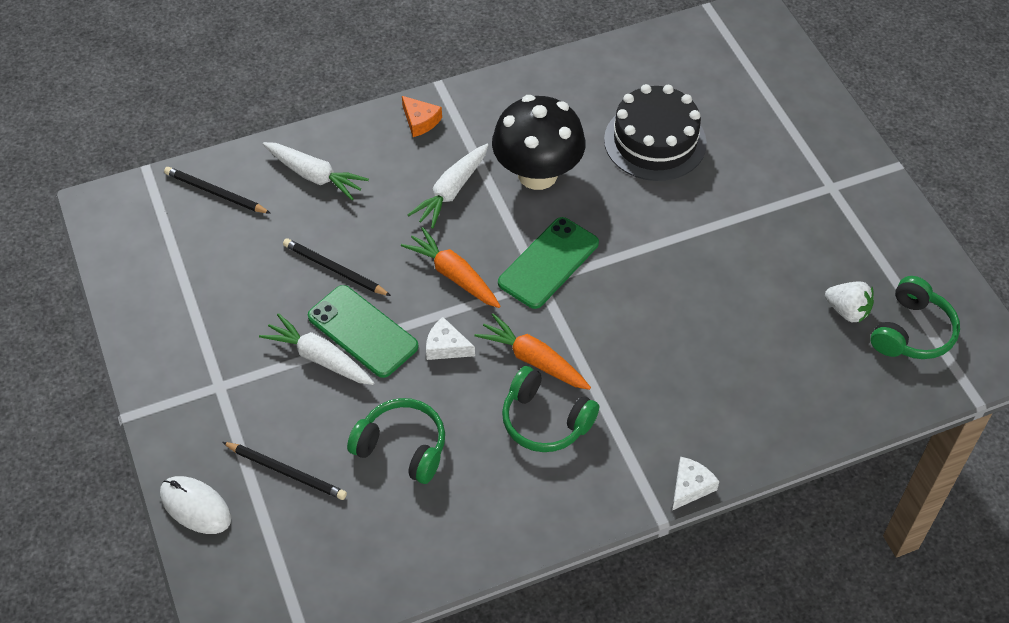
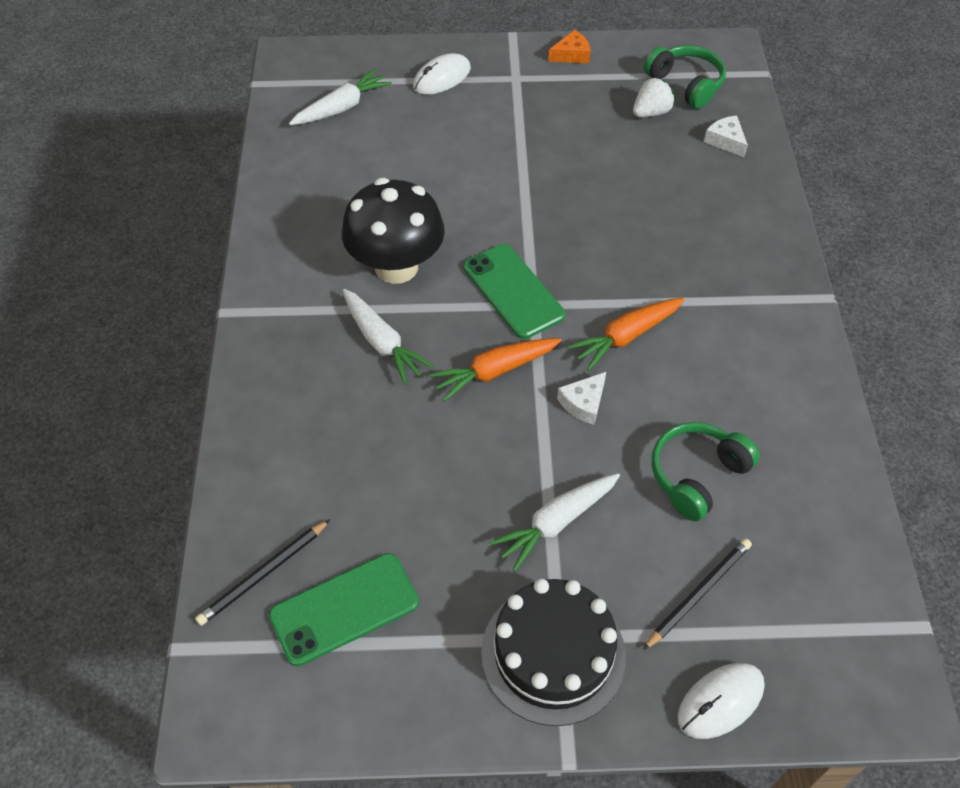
camera: 70 degrees left, 0 degrees up
white carrot [263,142,369,200] -> white carrot moved to [289,69,392,125]
black pencil [283,239,391,296] -> none
green phone [308,285,419,378] -> green phone moved to [269,553,419,666]
orange cheese [402,96,442,137] -> orange cheese moved to [548,30,591,63]
green headphones [502,366,599,452] -> none
black cake [604,84,707,181] -> black cake moved to [481,579,626,726]
white cheese [672,457,719,510] -> white cheese moved to [704,116,748,158]
none -> white mouse [413,53,471,95]

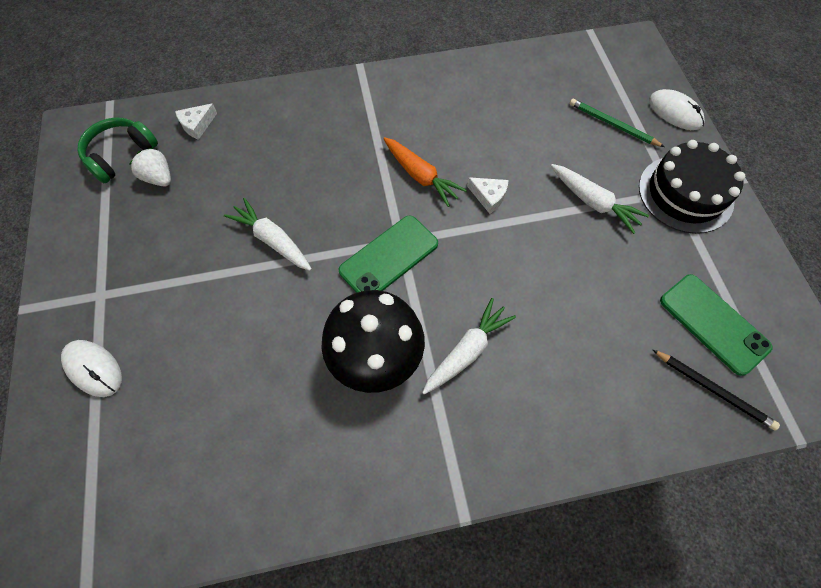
camera: 100 degrees left, 10 degrees up
white carrot [289,69,392,125] -> white carrot moved to [224,198,312,271]
orange carrot [429,338,561,402] -> none
orange cheese [548,30,591,63] -> none
black pencil [643,538,752,650] -> green pencil [570,98,664,147]
green headphones [652,422,760,521] -> none

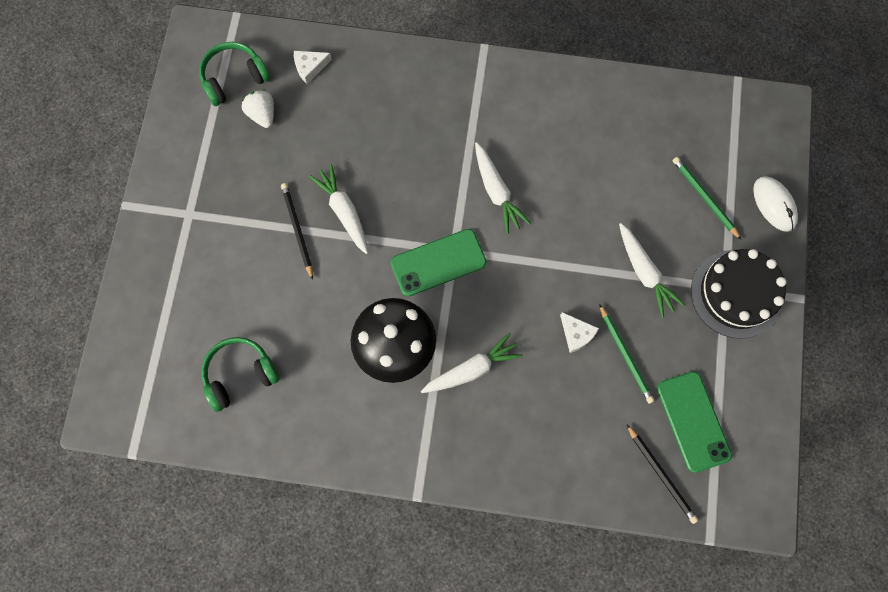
camera: 20 degrees right, 10 degrees up
white mouse [61,340,122,397] -> none
orange carrot [383,137,467,207] -> white carrot [475,142,530,234]
white cheese [467,177,509,214] -> white cheese moved to [560,312,599,353]
none -> green headphones [202,337,280,412]
none -> black pencil [281,183,313,280]
none -> green pencil [599,304,654,404]

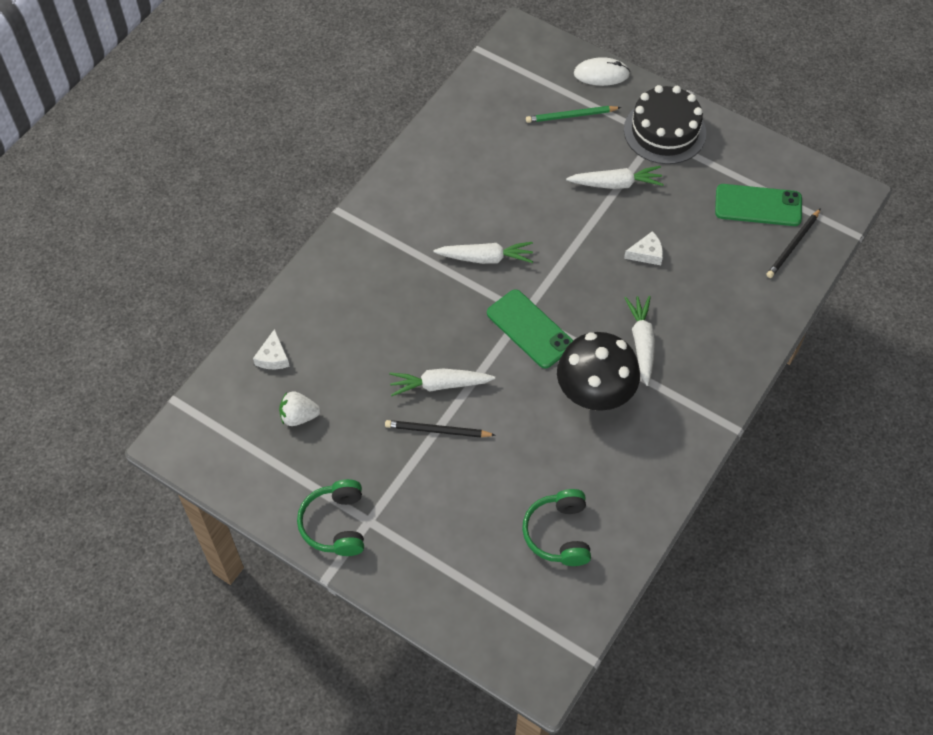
camera: 65 degrees left, 15 degrees down
green headphones [199,42,270,106] -> green headphones moved to [297,479,364,556]
green phone [391,229,486,297] -> green phone turned 45 degrees counterclockwise [487,289,573,369]
green pencil [599,304,654,404] -> none
black pencil [627,425,698,524] -> black pencil turned 135 degrees clockwise [766,208,821,278]

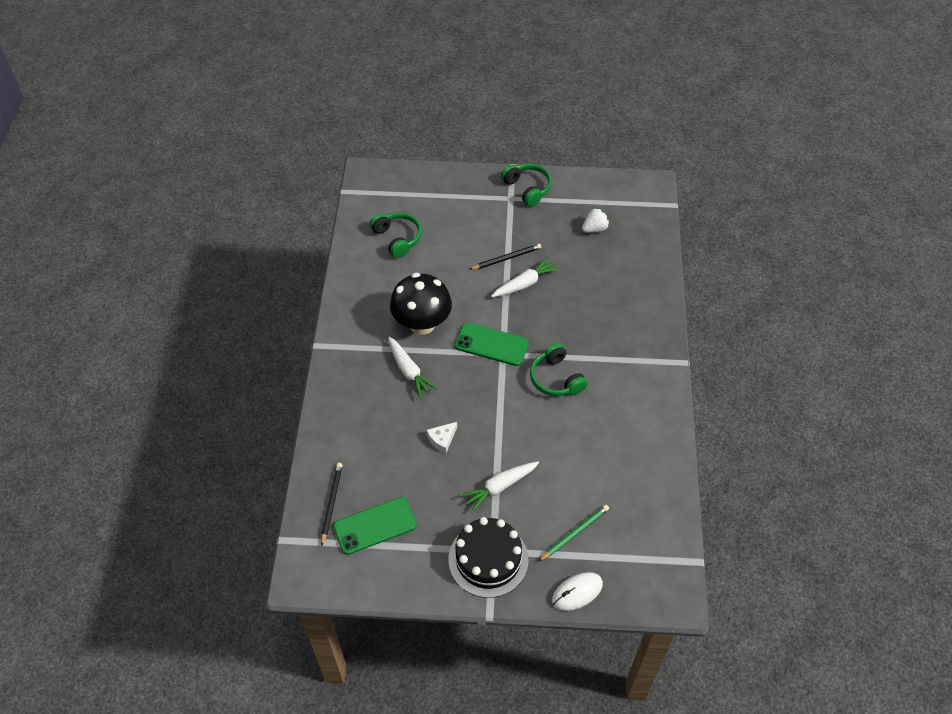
camera: 150 degrees right, 5 degrees down
white cheese [253,329,290,369] -> none
white carrot [433,242,533,264] -> green headphones [530,343,588,396]

